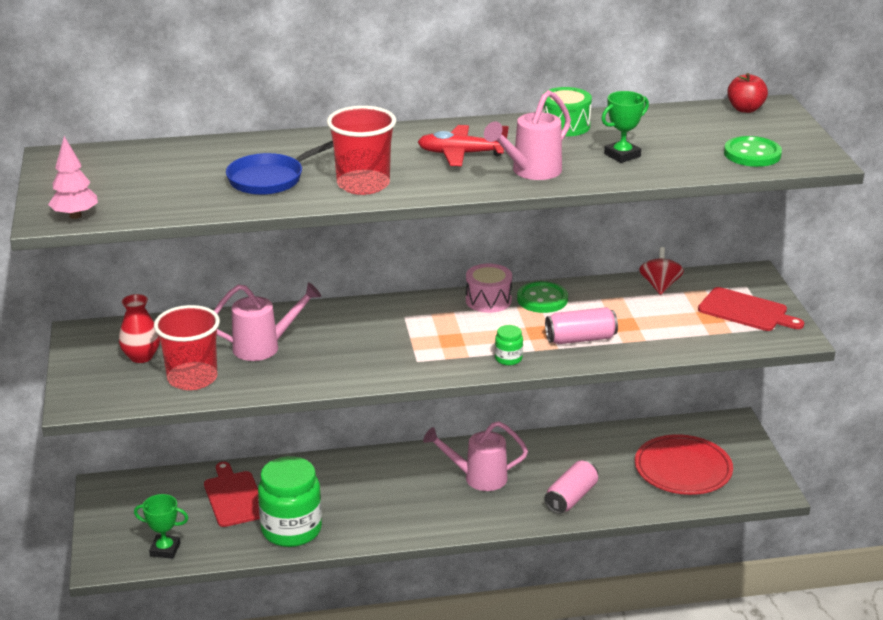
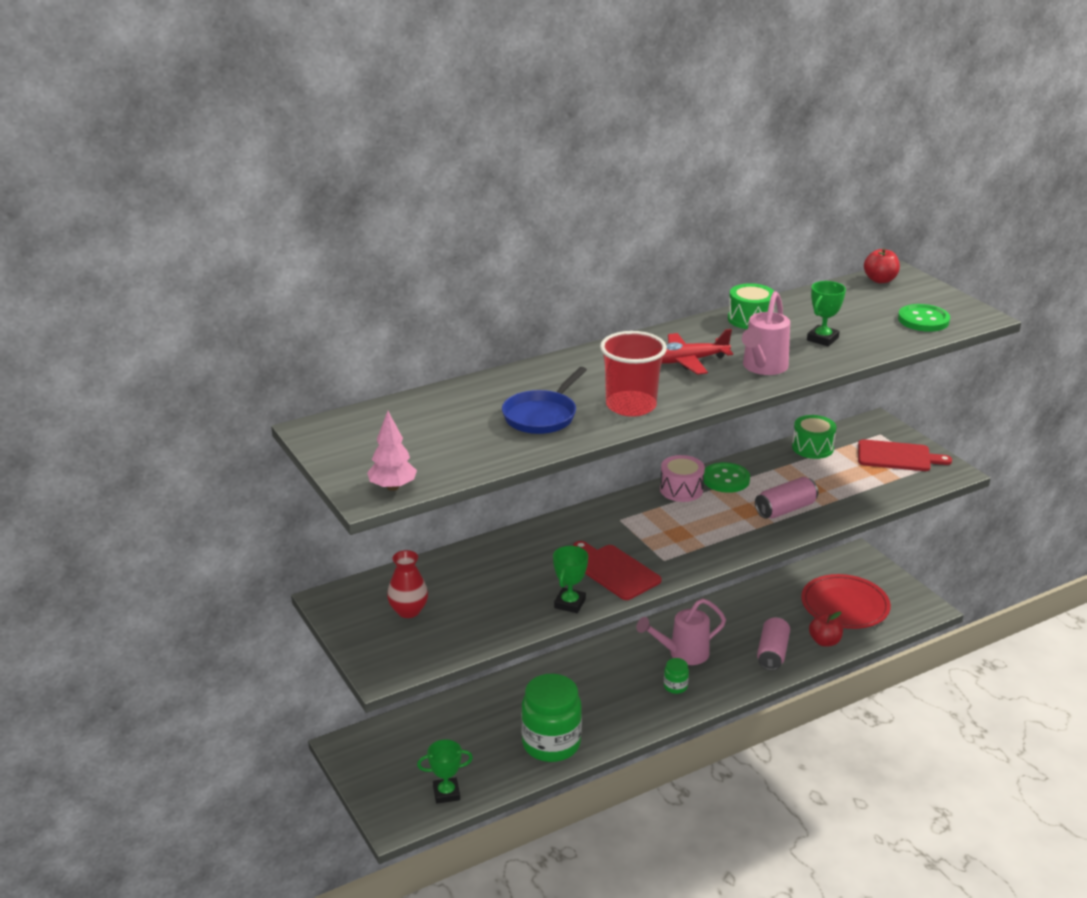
camera: 20 degrees left, 0 degrees up
red cup [154,305,220,390] -> none
red cutting board [204,462,260,527] -> red cutting board moved to [573,541,662,600]
pink watering can [214,282,321,361] -> none
green jar [495,325,523,365] -> green jar moved to [664,658,689,694]
red spinning top [639,247,684,295] -> green drum [792,415,836,459]
none -> green trophy [553,546,588,613]
none -> red apple [809,611,843,647]

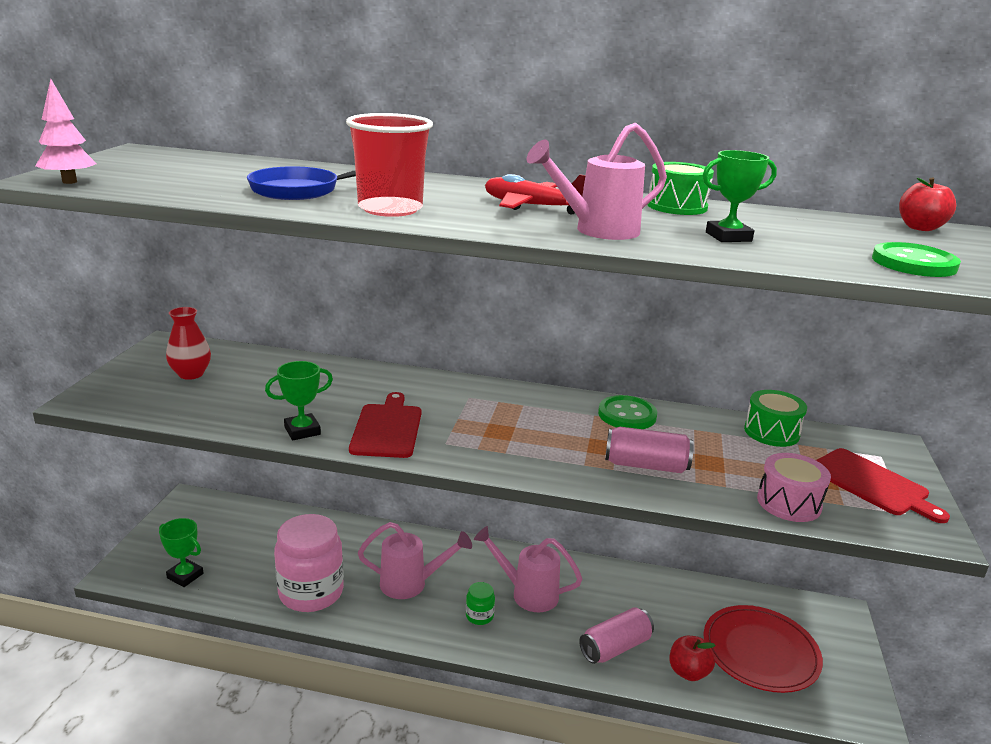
camera: 40 degrees right, 5 degrees down
green jar [521,674,582,762] -> pink jar [274,514,344,612]
pink drum [660,455,705,502] -> pink drum moved to [757,453,831,522]
none -> pink watering can [358,522,472,599]

